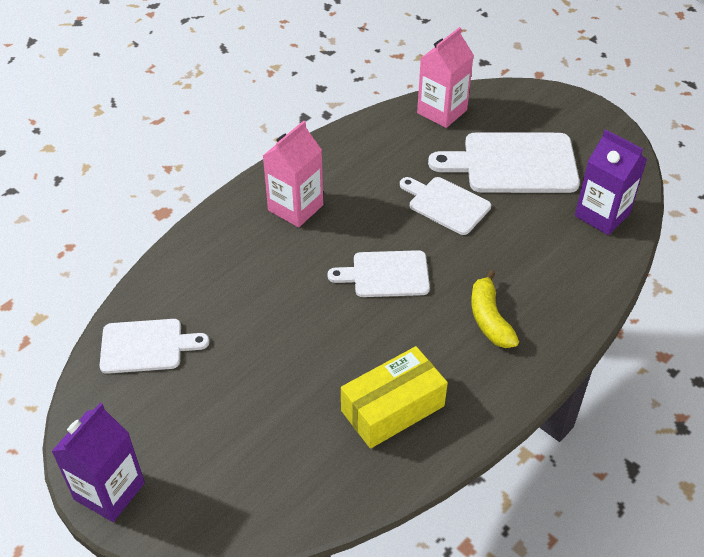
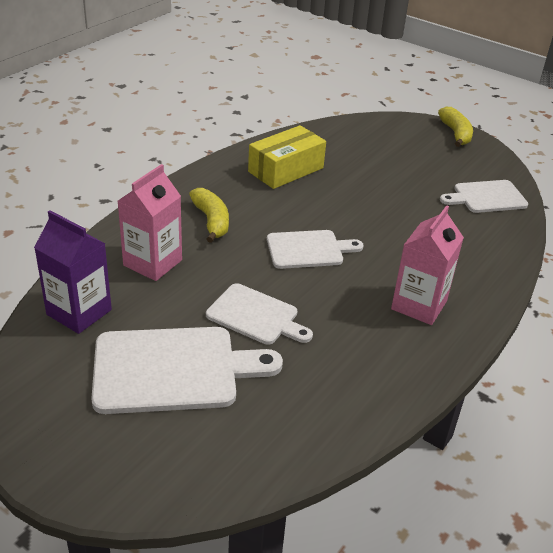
camera: 170 degrees right, 10 degrees down
purple carton [51,403,145,522] -> yellow banana [438,107,473,147]
pink carton [417,27,474,128] -> pink carton moved to [118,164,182,281]

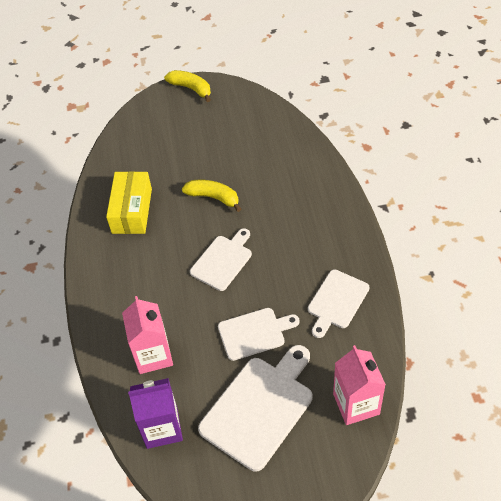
camera: 40 degrees left, 15 degrees up
yellow banana [189,188,229,243] -> yellow banana moved to [182,180,241,212]
pink carton [391,205,464,325] -> pink carton moved to [333,345,386,425]
white cutting board [440,180,528,213] -> white cutting board moved to [308,270,370,338]

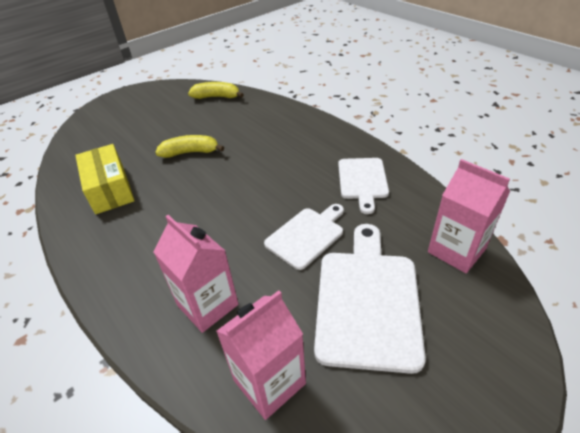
camera: 30 degrees left, 10 degrees down
purple carton [128,378,183,449] -> pink carton [216,290,306,420]
yellow banana [164,70,211,102] -> yellow banana moved to [188,82,244,99]
white cutting board [190,228,252,291] -> none

